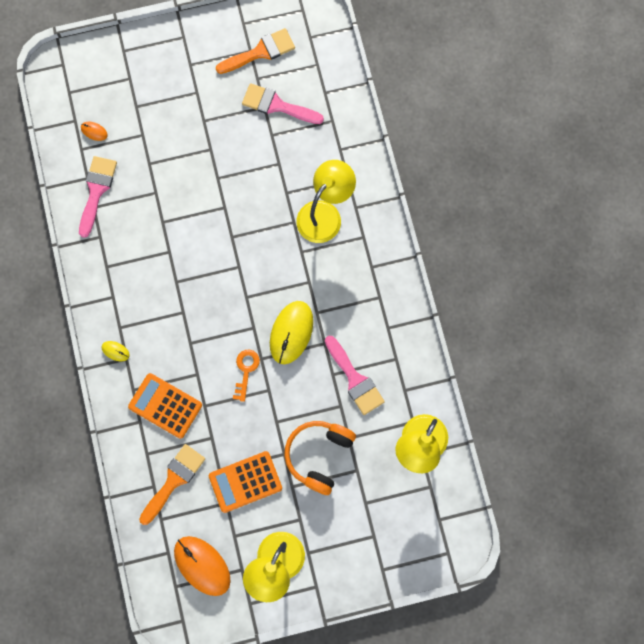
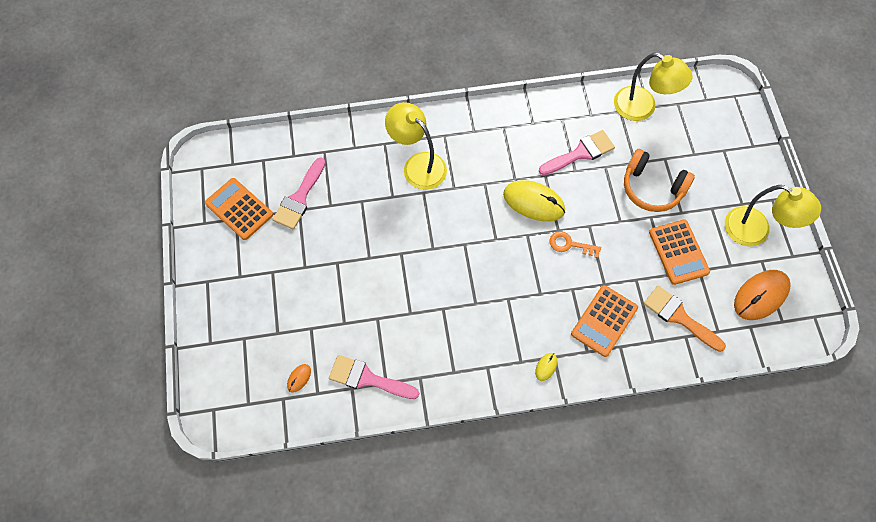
camera: 85 degrees left, 10 degrees down
orange brush [216,28,295,74] -> orange calculator [205,178,273,240]

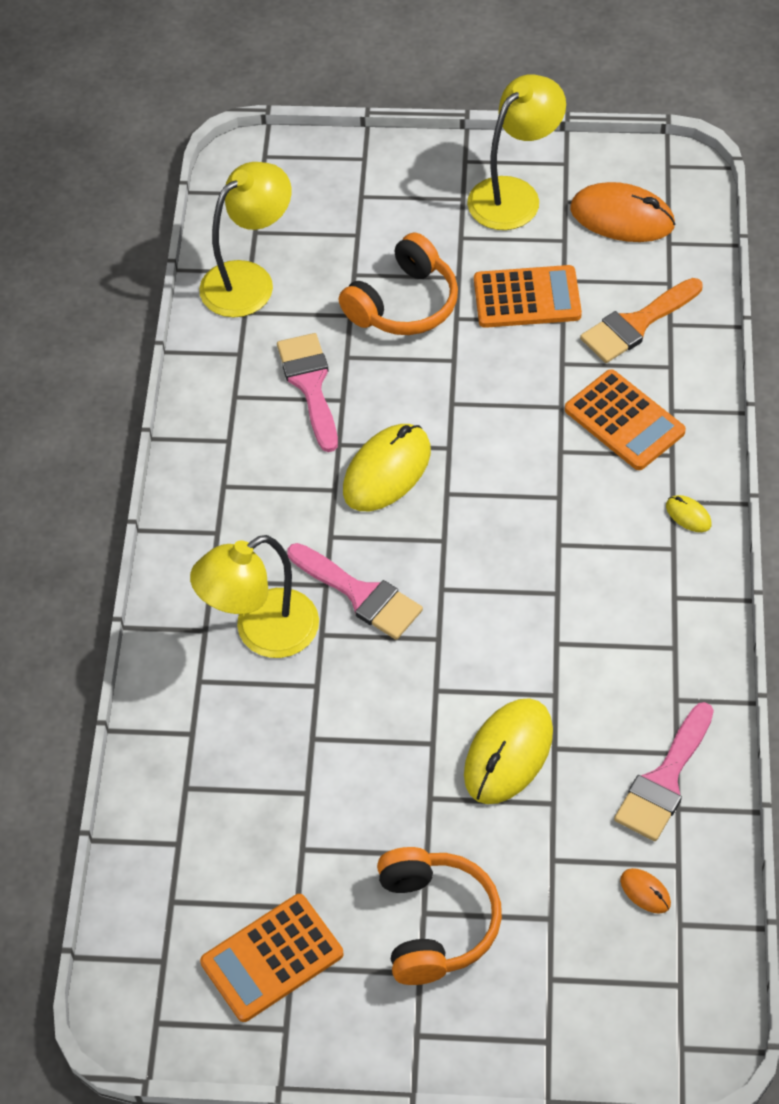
camera: 75 degrees left, 10 degrees down
pink brush [272,157,325,229] -> pink brush moved to [287,543,423,640]
orange key [549,231,601,258] -> none
orange mouse [734,270,791,320] -> orange mouse turned 45 degrees counterclockwise [570,182,675,242]
none -> orange headphones [377,847,502,985]
none -> yellow mouse [464,698,553,804]

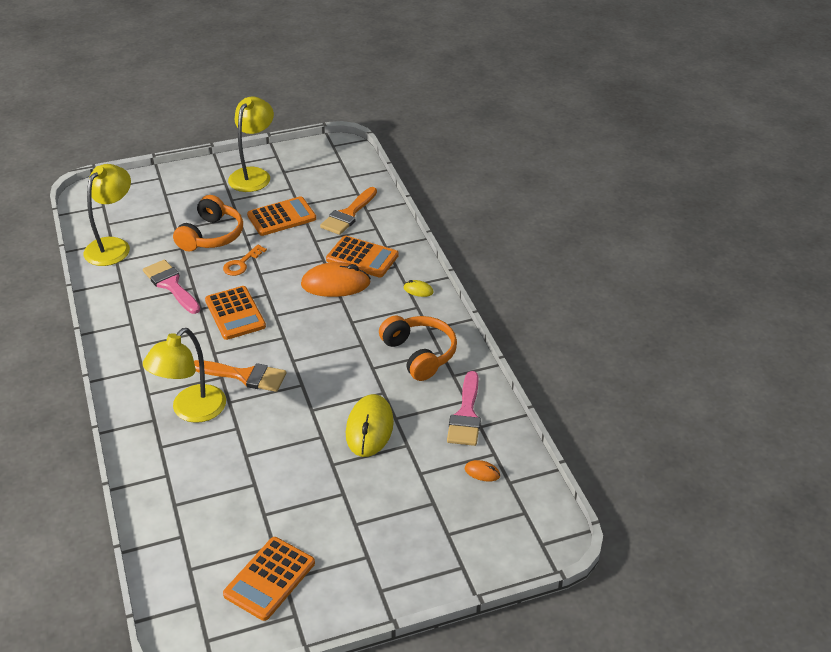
camera: 25 degrees left, 15 degrees down
pink brush [287,543,423,640] -> orange brush [194,360,286,392]
yellow mouse [343,424,431,511] -> orange calculator [205,286,266,340]
orange headphones [377,847,502,985] -> orange headphones moved to [379,316,457,381]
orange mouse [570,182,675,242] -> orange mouse moved to [301,262,371,297]
none -> orange key [223,245,267,276]

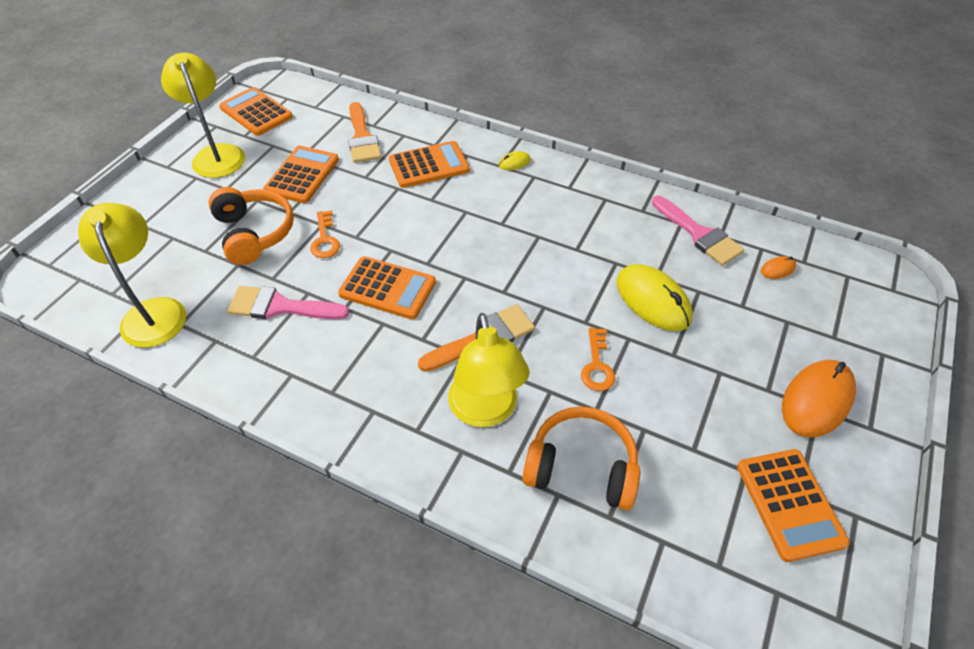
camera: 45 degrees left, 10 degrees up
orange mouse [301,262,371,297] -> orange mouse moved to [782,360,856,438]
orange headphones [379,316,457,381] -> orange headphones moved to [523,406,640,510]
none -> orange calculator [219,87,293,136]
none -> orange key [581,328,616,391]

